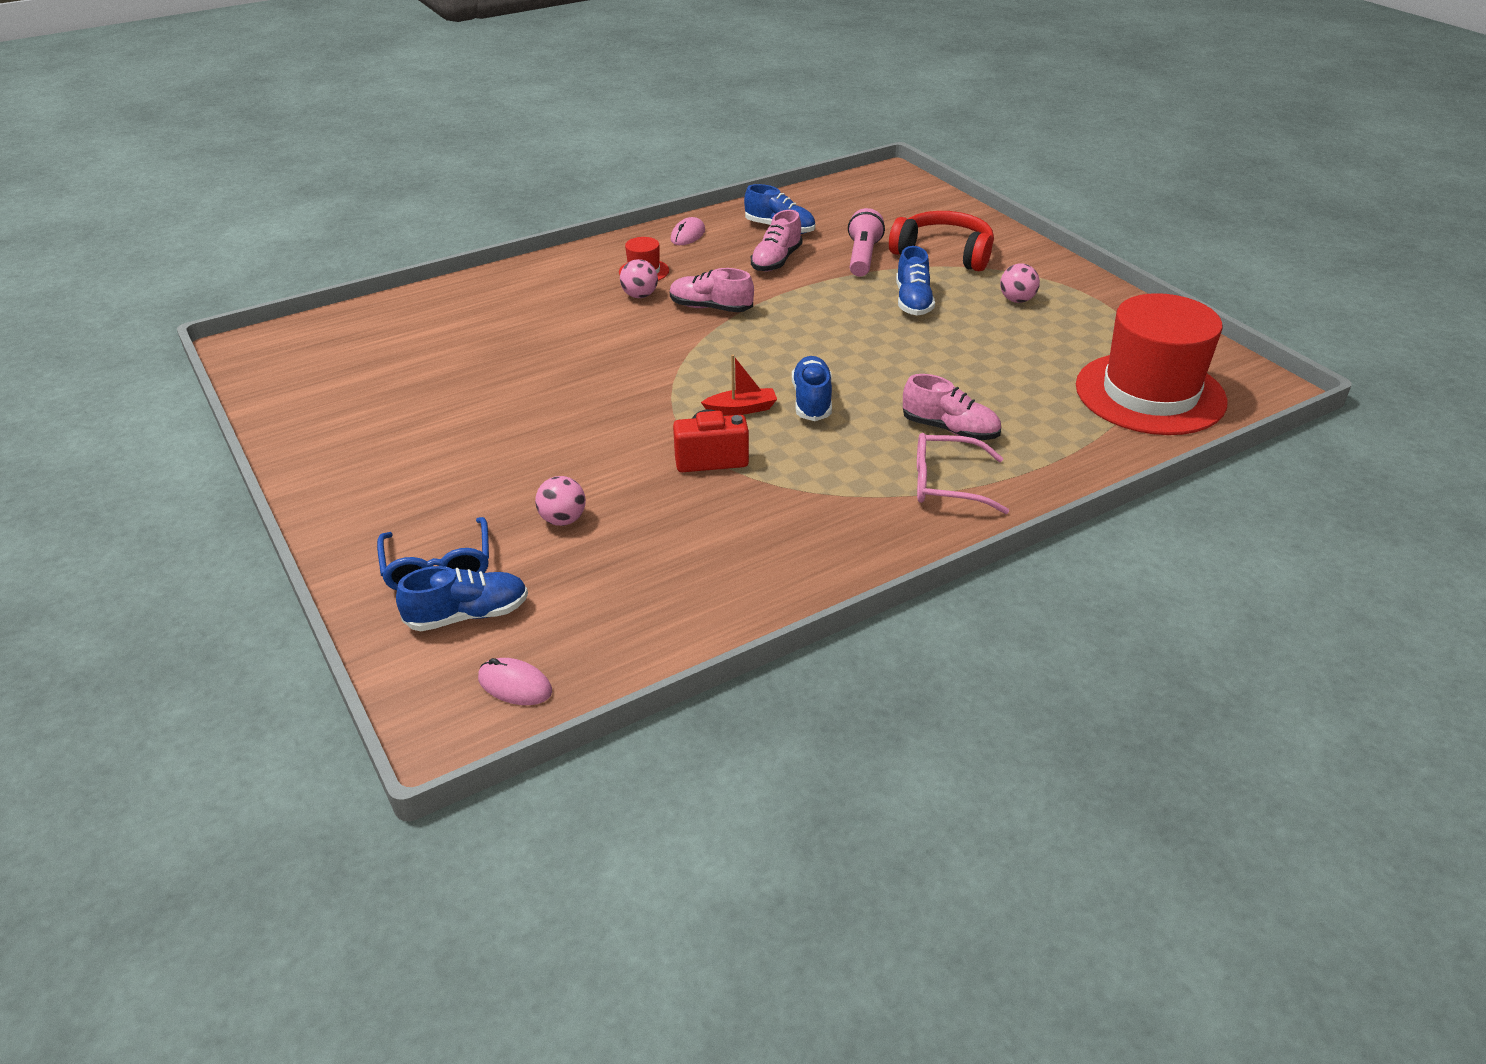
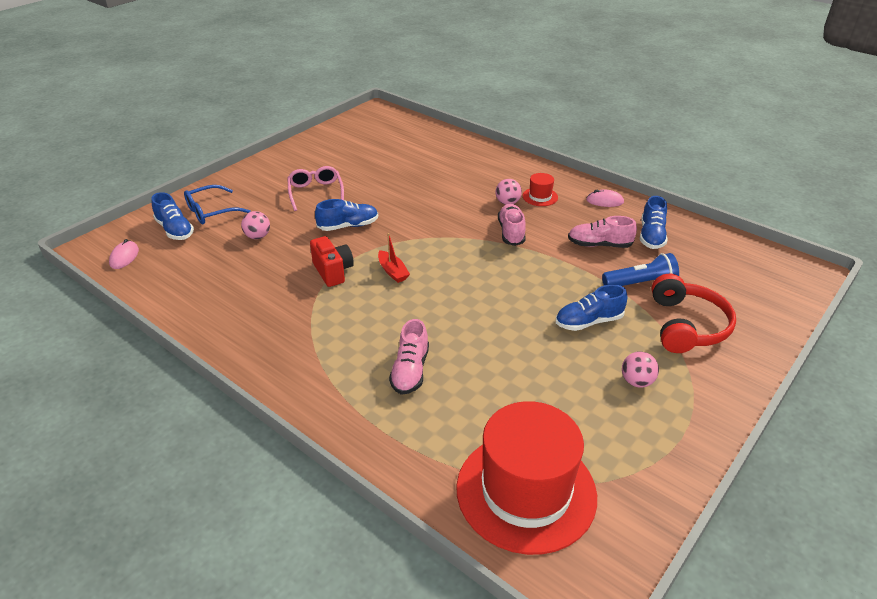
camera: 70 degrees right, 0 degrees up
blue shoe [792,356,832,421] -> blue shoe moved to [315,199,378,231]
pink flashlight [848,208,885,277] -> blue flashlight [602,253,679,286]
pink glasses [917,433,1009,514] -> pink glasses moved to [288,166,344,211]

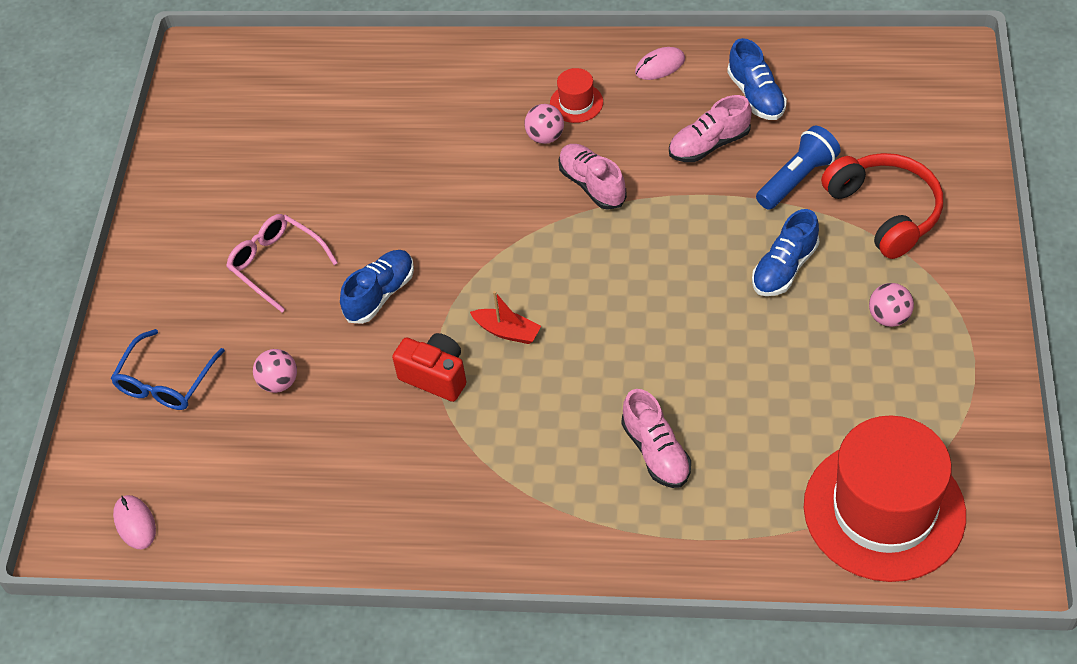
camera: 30 degrees left, 15 degrees up
blue shoe [152,192,194,240] -> none

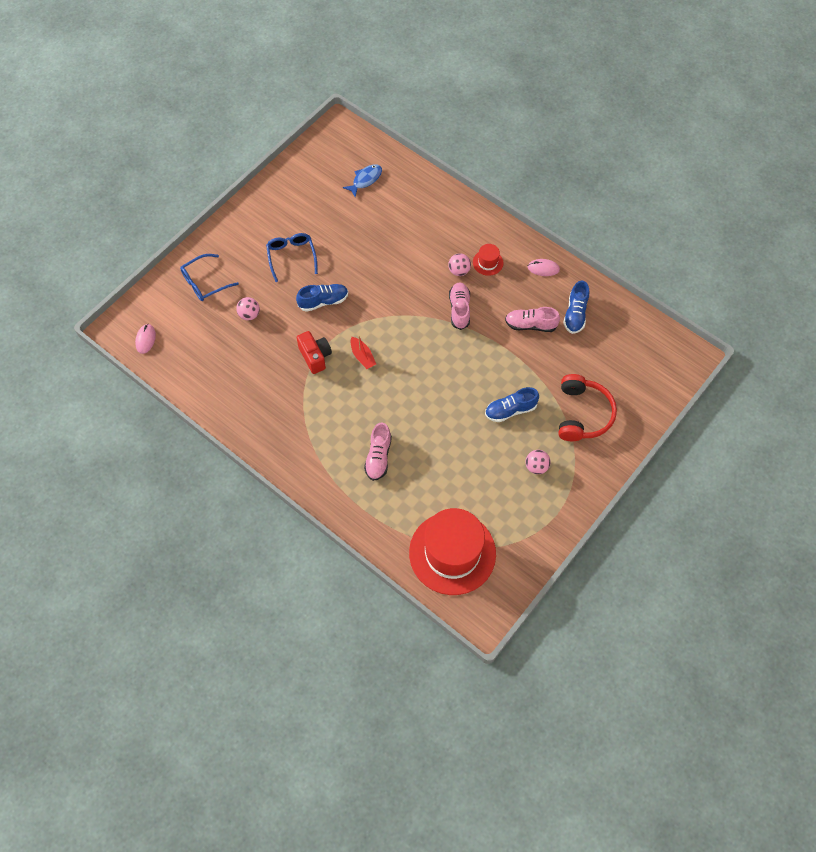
camera: 30 degrees right, 10 degrees up
pink glasses [226,214,338,312] -> blue glasses [266,233,318,282]
blue flashlight [756,125,841,210] -> none
none -> blue fish [343,164,382,197]

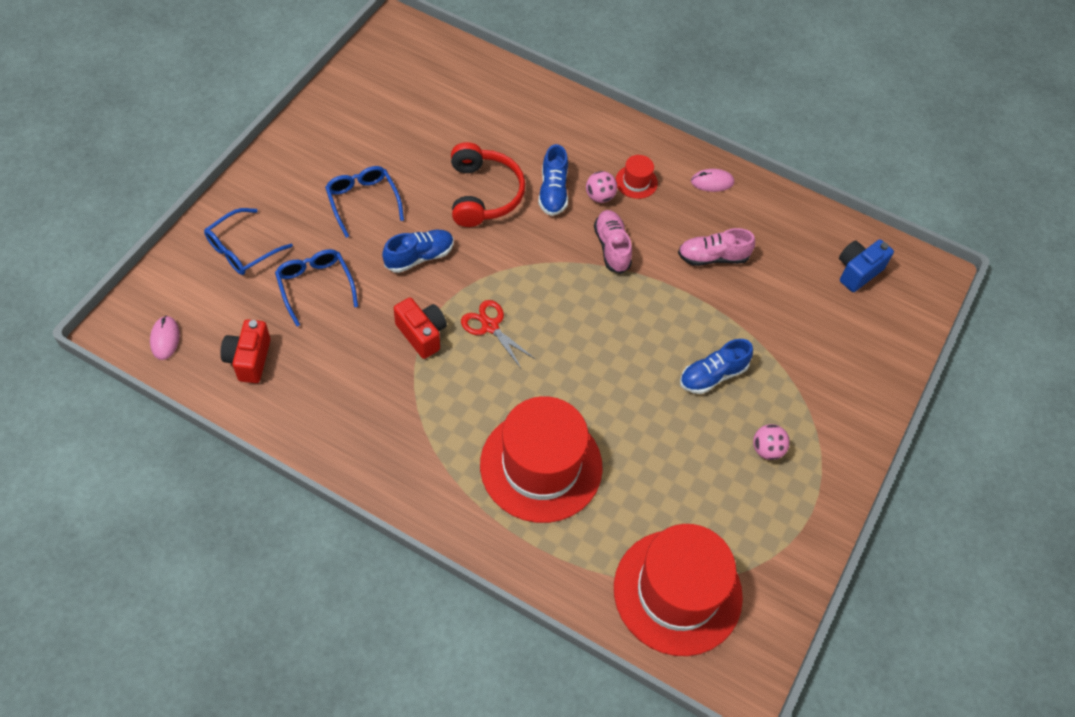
camera: 15 degrees left, 5 degrees down
pink ball [236,297,260,320] -> blue glasses [275,249,358,326]
blue fish [343,164,382,197] -> none
red boat [351,336,376,369] -> red scissors [461,300,535,368]
pink shoe [364,423,392,481] -> red hat [480,396,603,523]
red headphones [558,374,617,441] -> red headphones moved to [451,142,525,227]
blue shoe [563,281,589,334] -> blue shoe moved to [538,144,568,216]
none -> red camera [220,319,271,383]
none -> blue camera [839,239,894,292]

